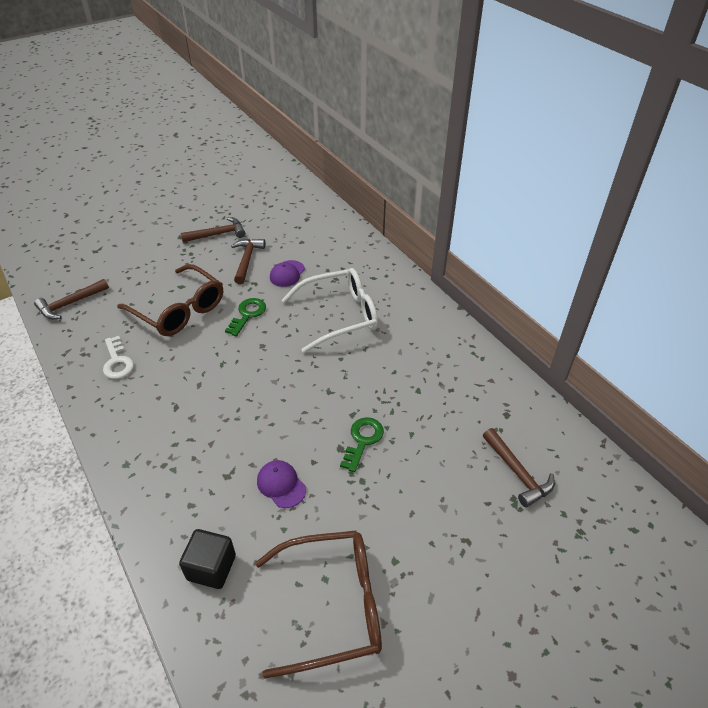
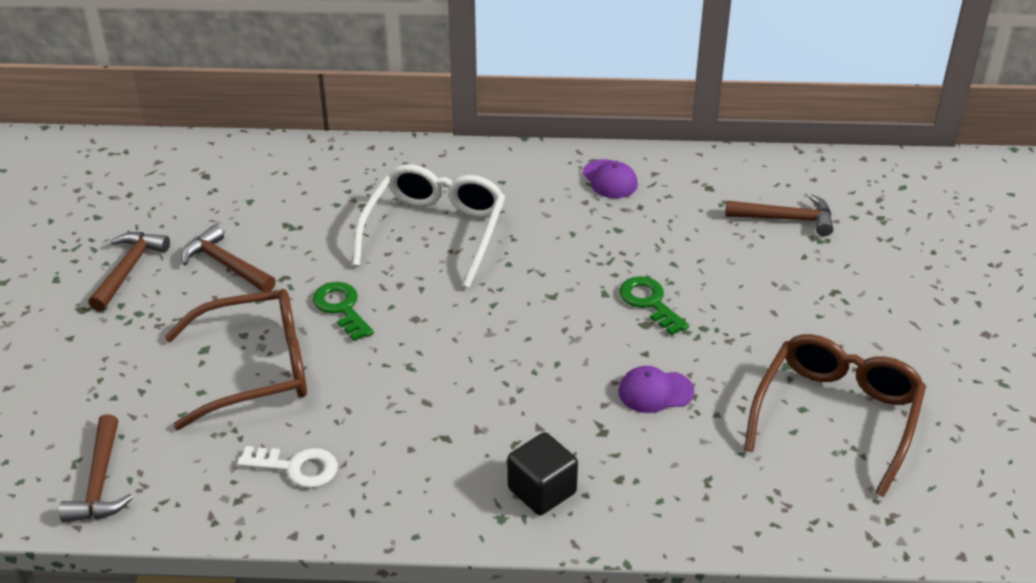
camera: 55 degrees left, 5 degrees down
black cube [179,529,236,589] -> black cube moved to [507,432,578,515]
purple cap [270,260,305,287] -> purple cap moved to [583,159,638,198]

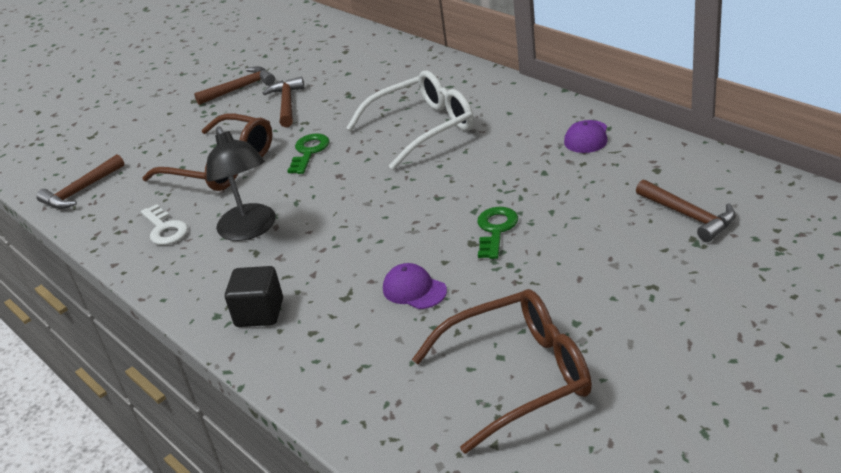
camera: 50 degrees right, 5 degrees down
none -> black lamp [206,127,276,241]

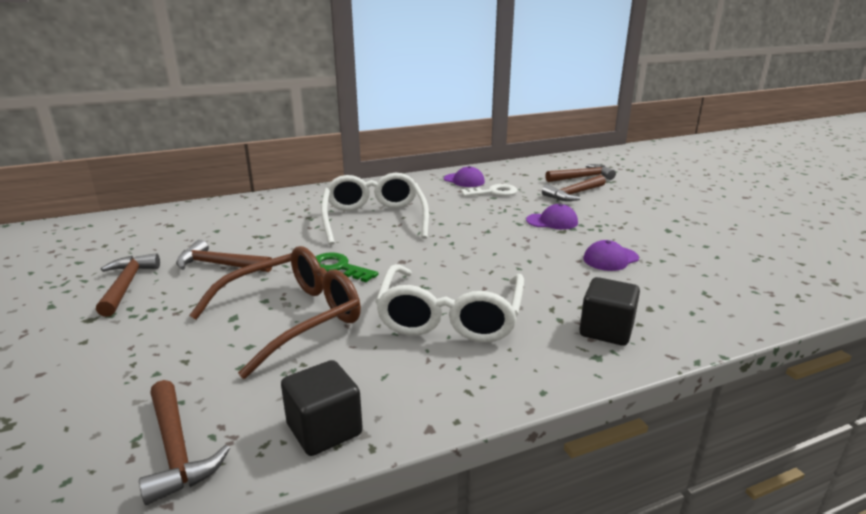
camera: 75 degrees left, 10 degrees down
white key [141,204,188,245] -> white key moved to [461,184,517,197]
black lamp [206,127,276,241] -> white glasses [375,264,524,342]
brown glasses [412,289,592,454] -> none
green key [477,207,518,259] -> purple cap [526,204,578,230]
none -> black cube [281,360,363,456]
none -> brown hammer [542,175,606,201]

